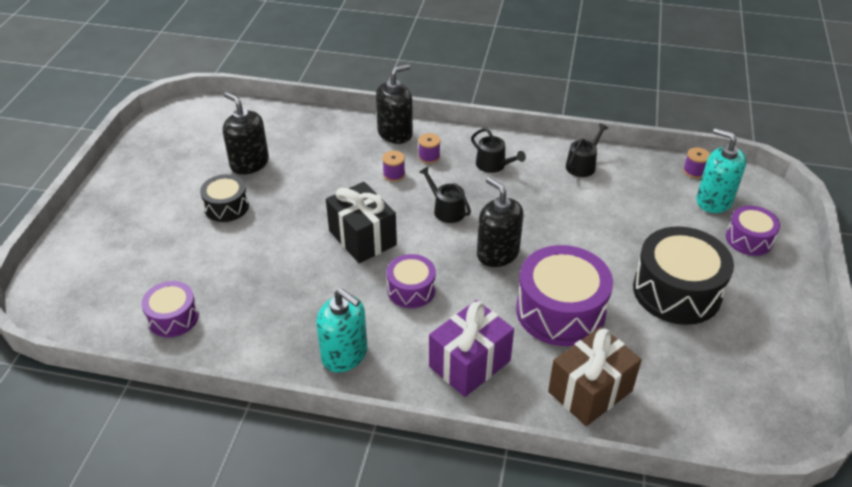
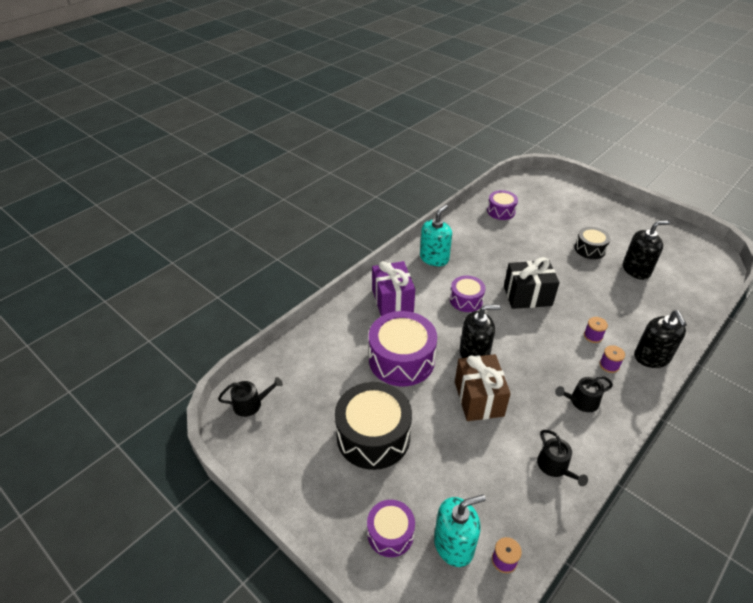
camera: 120 degrees right, 0 degrees up
turquoise soap dispenser [316,288,367,372] -> turquoise soap dispenser turned 150 degrees clockwise [420,205,452,267]
black watering can [419,167,471,223] -> black watering can moved to [218,377,283,417]
brown gift [548,327,642,426] -> brown gift moved to [455,354,511,421]

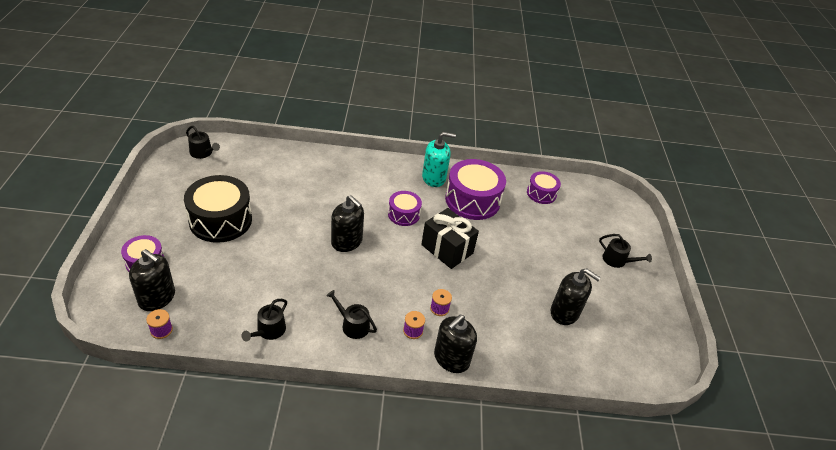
camera: 45 degrees right, 0 degrees up
purple drum [369,311,437,386] -> purple drum moved to [445,159,506,220]
purple gift [372,261,415,316] -> none
turquoise soap dispenser [434,495,486,567] -> black soap dispenser [129,249,175,311]
brown gift [455,354,511,421] -> none
black drum [575,227,610,259] -> none
none -> black watering can [599,234,652,268]

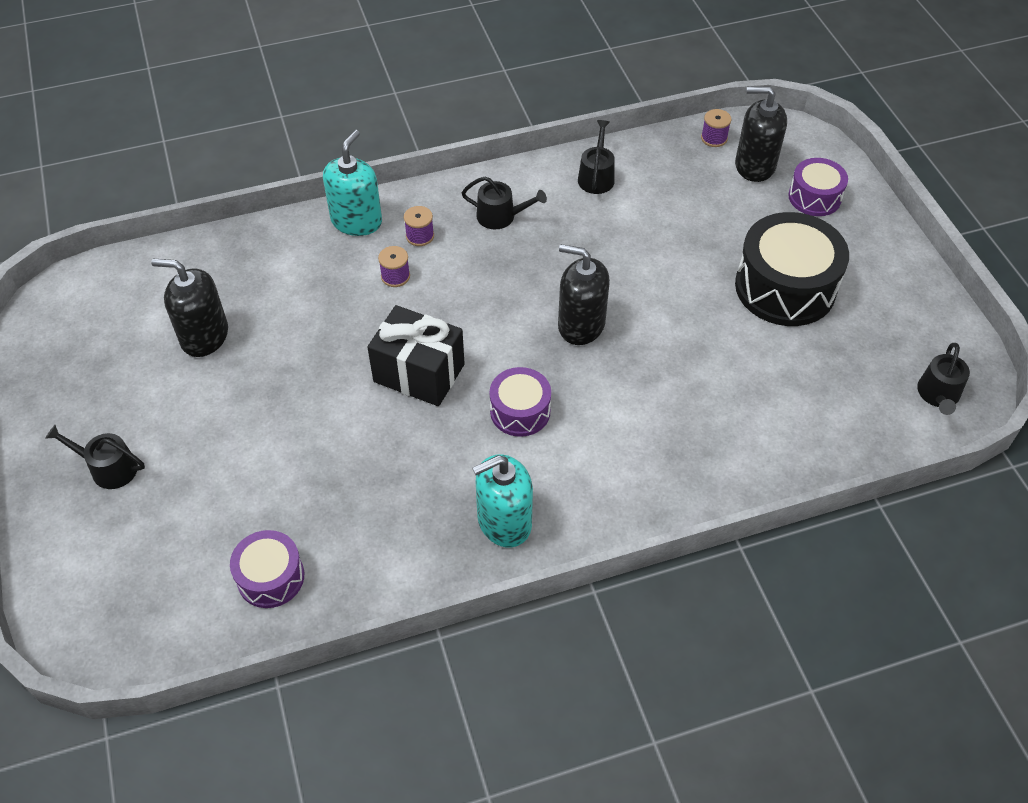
camera: 165 degrees right, 10 degrees up
black watering can [186,126,220,159] -> black watering can turned 90 degrees counterclockwise [917,343,970,415]
black soap dispenser [434,315,477,373] -> turquoise soap dispenser [323,130,382,236]
purple drum [445,159,506,220] -> none

